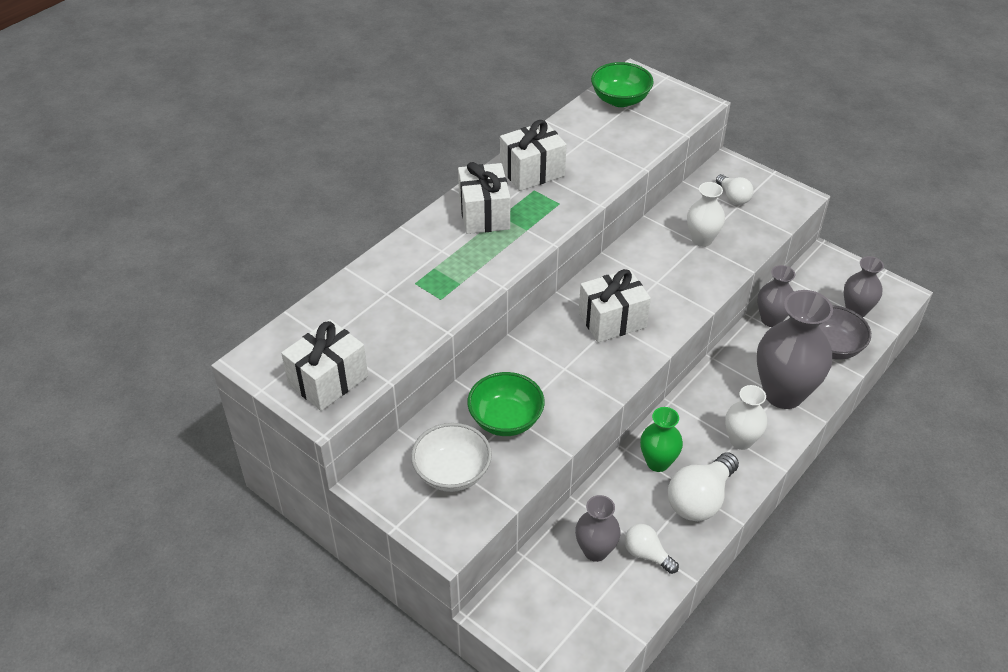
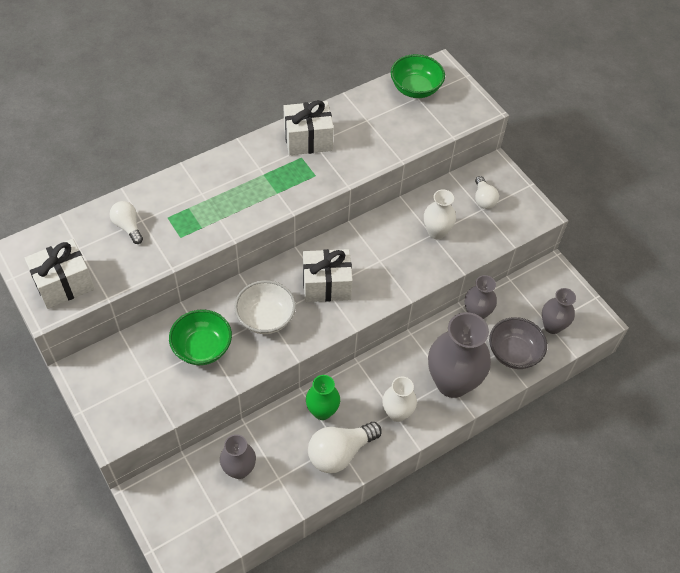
camera: 15 degrees right, 10 degrees up
white bowl [411,423,492,492] -> white bowl moved to [234,280,296,334]
white gift [458,162,510,234] -> none
white light bulb [624,524,679,574] -> white light bulb moved to [110,201,143,244]

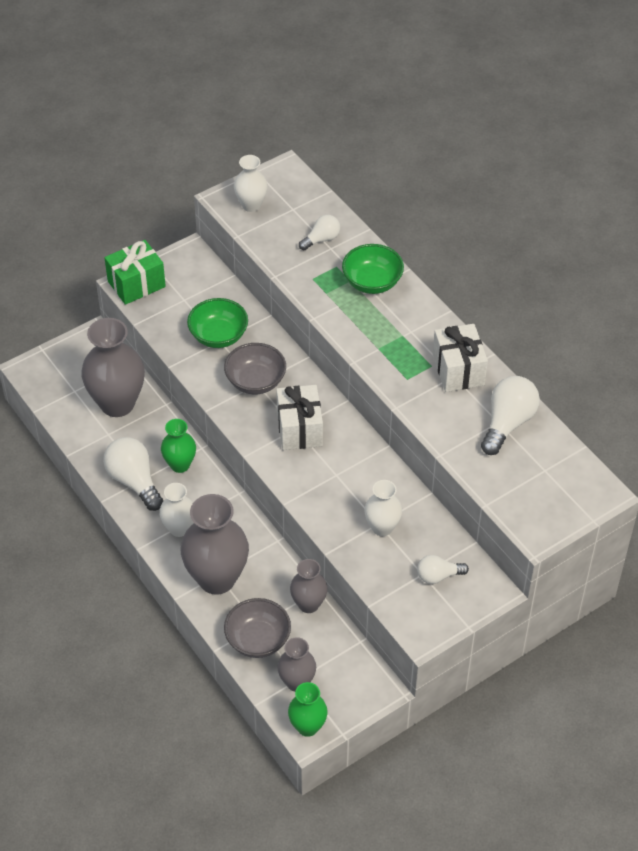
camera: 90 degrees right, 5 degrees down
white gift [25,239,95,309] -> white vase [234,155,268,212]
grey vase [220,434,256,479] -> grey vase [81,318,145,417], size x1.81
white bowl [234,280,296,334] -> grey bowl [224,343,286,394]
green bowl [391,54,445,98] -> green bowl moved to [342,244,404,294]
none -> green gift [104,240,166,305]
none -> green vase [288,682,328,737]
none -> white light bulb [481,376,540,455]

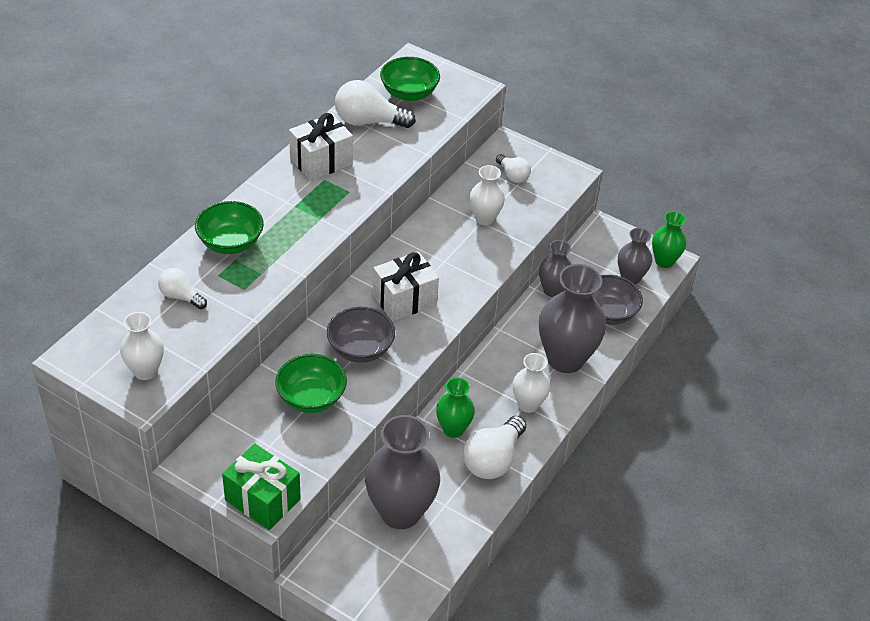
camera: 115 degrees left, 5 degrees down
none -> green bowl [380,57,440,101]

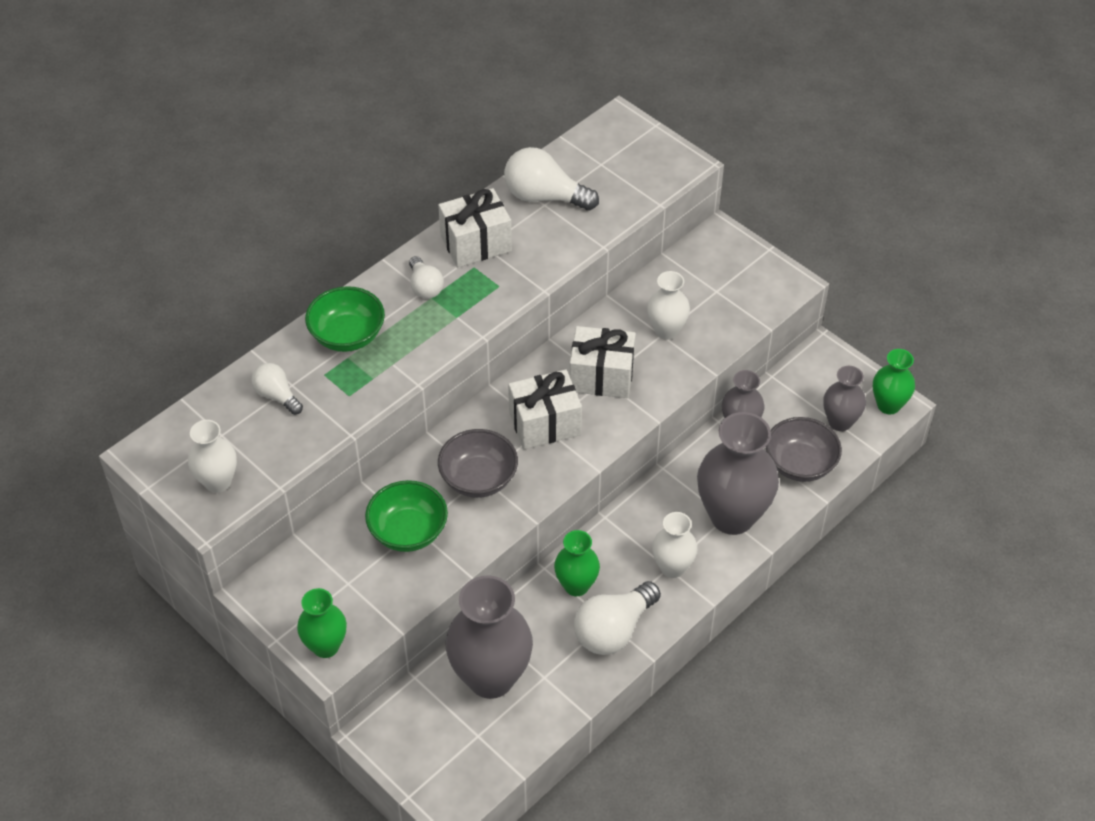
camera: 15 degrees right, 5 degrees up
green gift [222,443,301,530] -> green vase [297,588,347,658]
green bowl [380,57,440,101] -> none
white light bulb [496,154,531,183] -> white light bulb moved to [409,256,444,299]
none -> white gift [570,326,636,398]

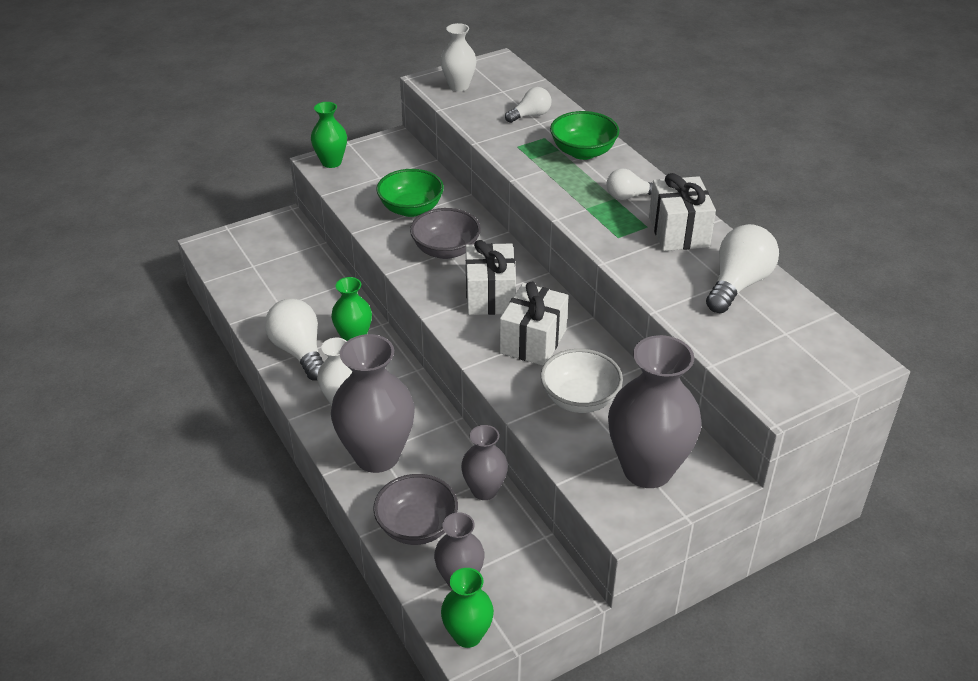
camera: 105 degrees right, 10 degrees down
grey vase [446,575,533,699] -> grey vase moved to [608,335,702,488]
white vase [647,271,690,340] -> white bowl [541,349,623,413]

